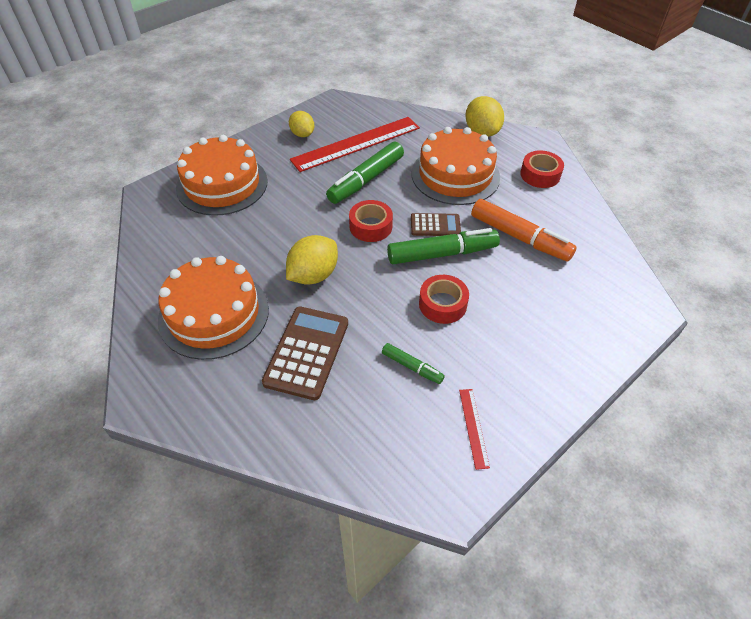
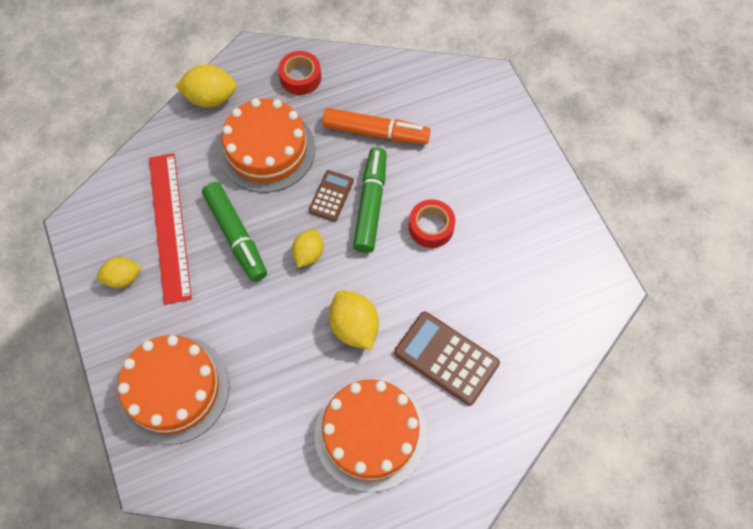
camera: 70 degrees left, 15 degrees up
red tape [349,200,393,242] -> yellow lemon [292,230,323,268]
green marker [382,343,445,384] -> none
red ruler [459,389,490,470] -> none
orange marker [471,199,577,261] -> orange marker turned 45 degrees clockwise [322,108,430,144]

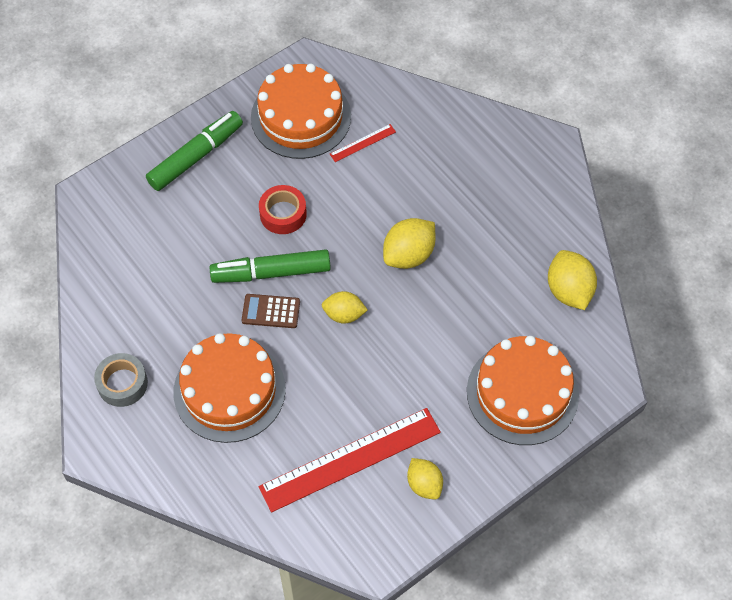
camera: 105 degrees left, 5 degrees down
yellow lemon [175,64,237,108] -> yellow lemon moved to [548,250,597,310]
green marker [202,182,267,282] -> green marker moved to [146,111,243,191]
red tape [278,51,321,95] -> grey tape [94,353,148,407]
orange cake [314,378,427,492] -> orange cake moved to [251,64,351,159]
orange marker [322,108,430,144] -> none
brown calculator [394,312,500,405] -> none
none -> red ruler [330,124,396,162]

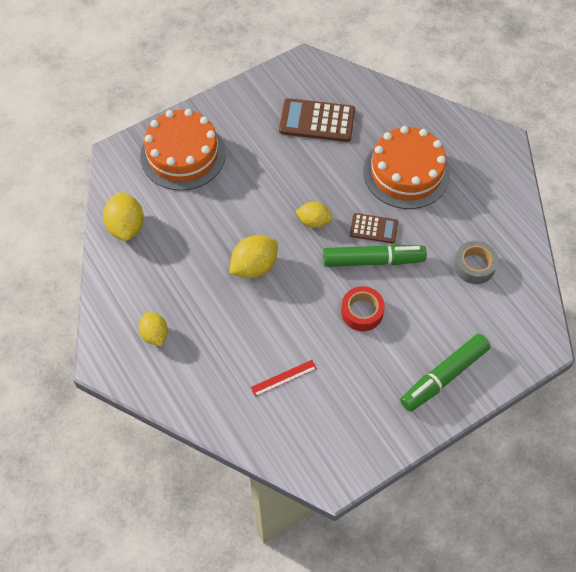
camera: 175 degrees left, 0 degrees up
grey tape [94,353,148,407] -> grey tape moved to [454,241,498,284]
orange cake [251,64,351,159] -> none
red ruler [259,408,441,513] -> brown calculator [279,98,355,142]
yellow lemon [407,458,443,499] -> yellow lemon moved to [139,312,168,346]

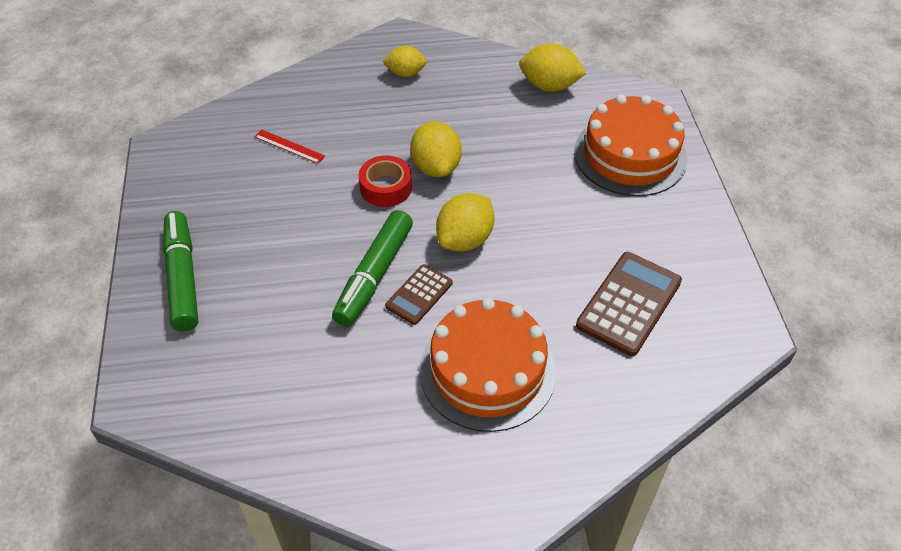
camera: 115 degrees right, 10 degrees down
red ruler [251,360,317,397] -> red ruler turned 60 degrees counterclockwise [255,130,325,164]
yellow lemon [295,202,333,228] -> yellow lemon [436,193,494,251], size x1.50
red tape [341,286,385,331] -> red tape moved to [359,155,412,207]
grey tape [454,241,498,284] -> none

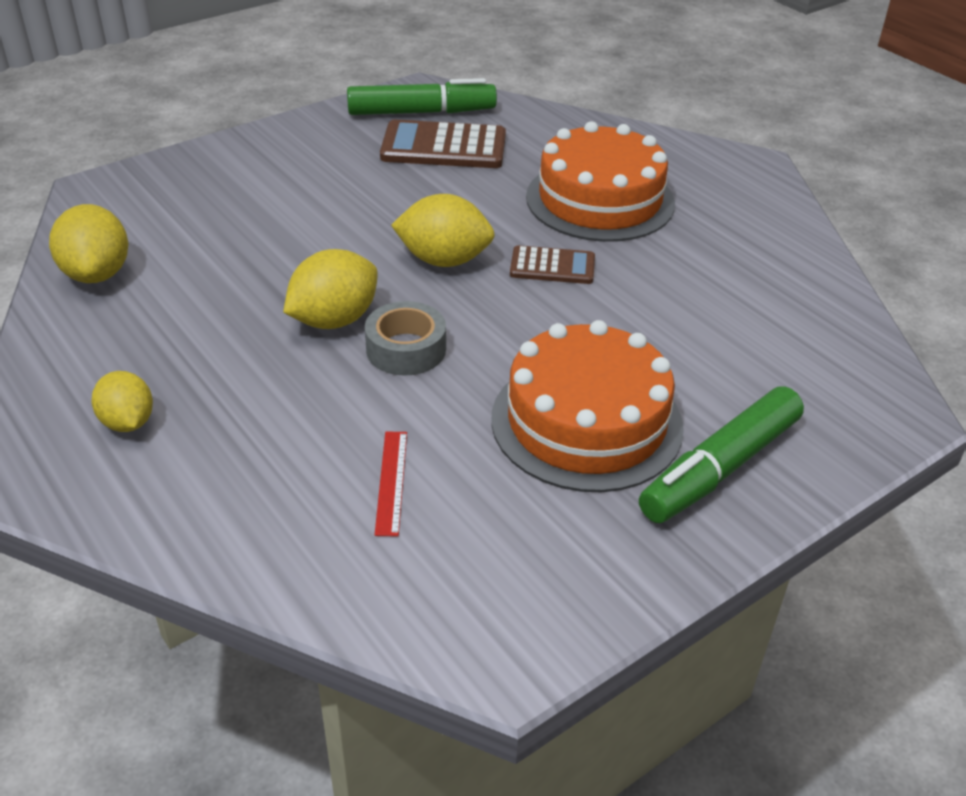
camera: 120 degrees left, 10 degrees down
green marker [332,210,413,327] -> green marker moved to [347,78,497,115]
red tape [359,155,412,207] -> grey tape [365,301,446,376]
orange cake [574,95,688,196] -> orange cake moved to [491,320,684,492]

